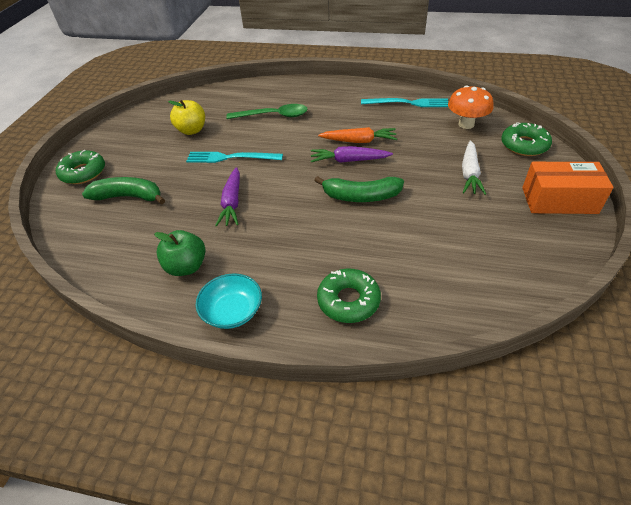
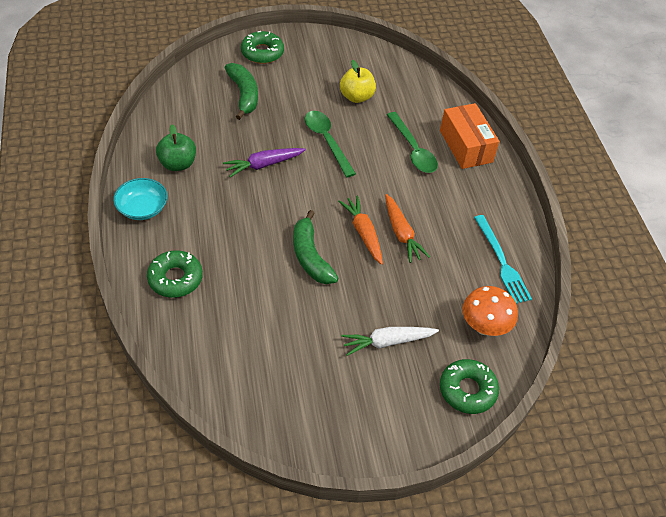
camera: 60 degrees right, 5 degrees up
turquoise fork [186,152,283,163] -> green spoon [305,111,356,177]
purple carrot [311,146,393,163] -> orange carrot [338,196,383,265]
orange box [522,162,614,214] -> orange box moved to [440,103,500,169]

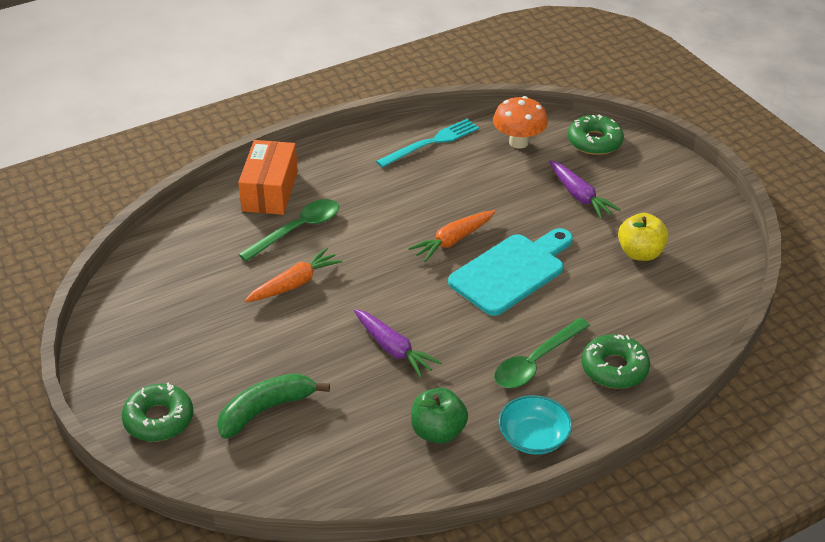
camera: 105 degrees left, 10 degrees down
green banana [293,210,339,284] -> turquoise cutting board [448,228,573,316]
green spoon [305,111,356,177] -> green spoon moved to [494,318,590,388]
yellow apple [340,60,376,103] -> yellow apple moved to [618,213,668,261]
white carrot [341,327,439,356] -> purple carrot [549,160,621,219]
orange carrot [385,194,430,263] -> orange carrot moved to [245,248,343,302]
orange box [440,103,500,169] -> orange box turned 45 degrees counterclockwise [238,140,298,215]

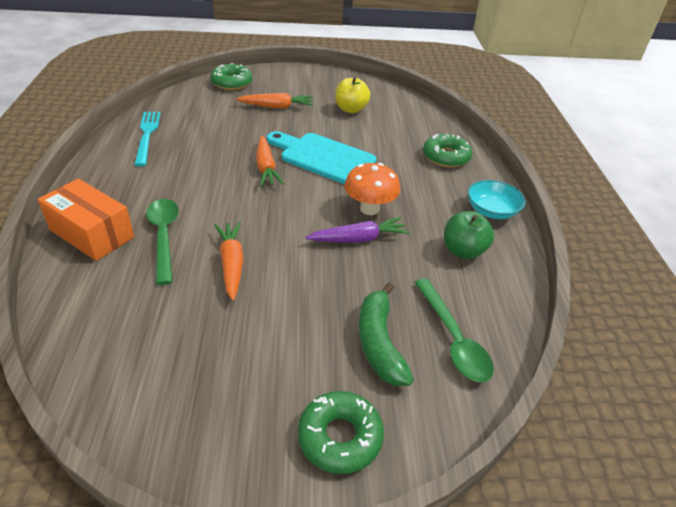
camera: 65 degrees left, 0 degrees up
turquoise cutting board [448,228,573,316] -> turquoise cutting board turned 45 degrees counterclockwise [267,131,376,184]
orange mushroom [493,96,548,149] -> orange mushroom moved to [344,163,400,215]
green spoon [494,318,590,388] -> green spoon moved to [415,278,494,382]
purple carrot [549,160,621,219] -> orange carrot [236,93,313,108]

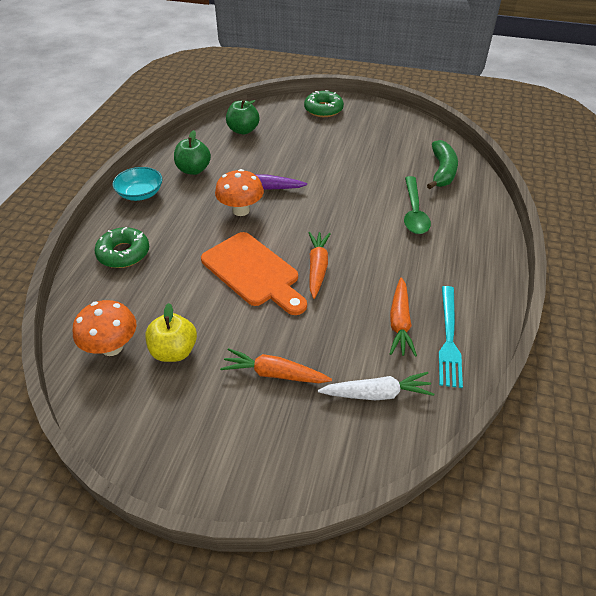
camera: 160 degrees left, 5 degrees up
orange box [38,179,134,261] -> none
green donut [210,63,253,90] -> none
orange carrot [215,222,243,301] -> orange carrot moved to [390,277,417,357]
turquoise cutting board [267,131,376,184] -> orange cutting board [201,232,307,315]
green banana [359,282,414,386] -> green banana moved to [427,140,458,189]
green spoon [415,278,494,382] -> green apple [226,100,259,134]
none -> orange mushroom [73,300,136,356]
none -> white carrot [318,372,434,400]

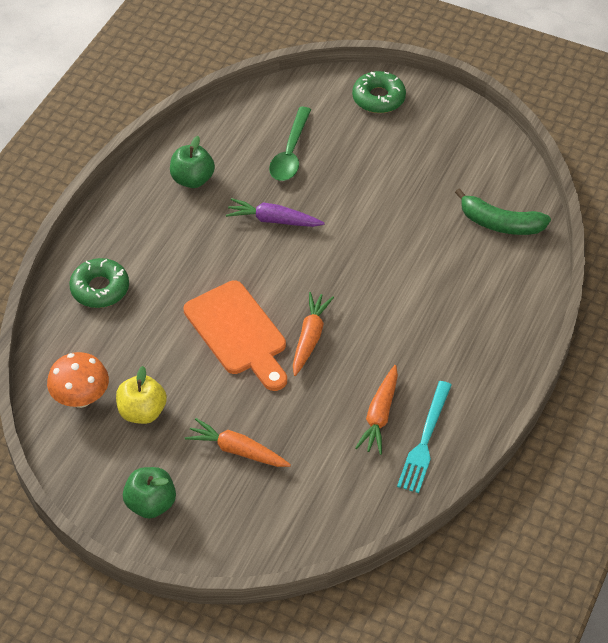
camera: 10 degrees right, 5 degrees up
turquoise bowl [113,167,163,201] -> none
orange mushroom [215,169,264,216] -> none
green apple [226,100,259,134] -> green apple moved to [123,467,176,519]
white carrot [318,372,434,400] -> none
green spoon [404,176,431,234] -> green spoon moved to [269,107,311,181]
green banana [427,140,458,189] -> green banana turned 90 degrees clockwise [455,188,551,235]

